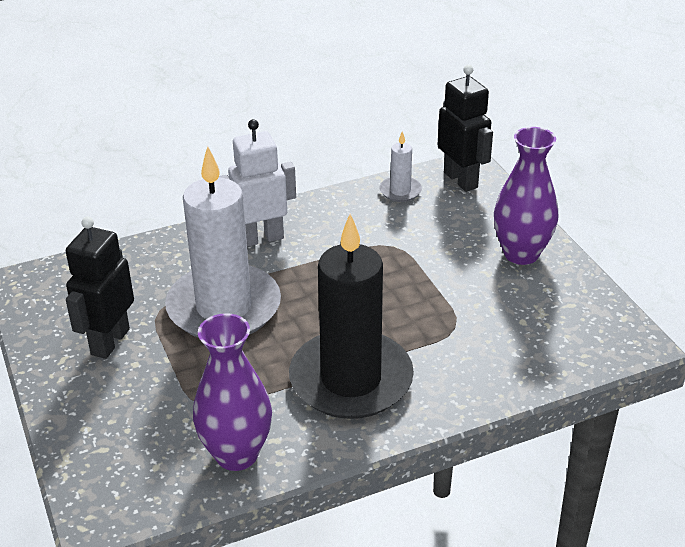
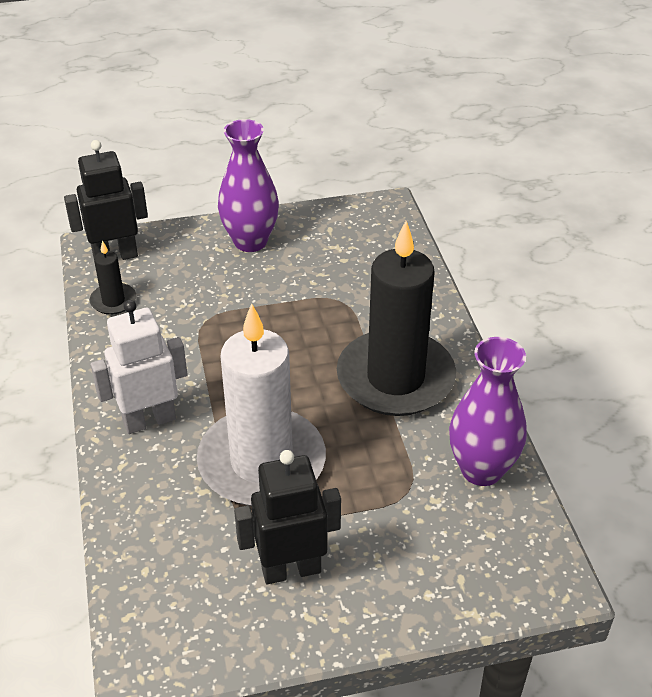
camera: 80 degrees left, 5 degrees up
black robot [66,217,134,359] -> black robot turned 135 degrees clockwise [234,450,341,584]
white robot [219,119,296,247] -> white robot turned 75 degrees clockwise [91,300,188,434]
white candle [379,132,422,202] -> black candle [90,241,136,315]

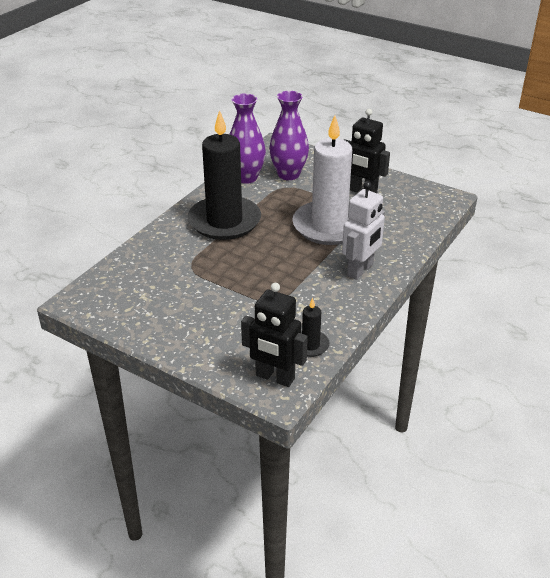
camera: 135 degrees left, 5 degrees down
white robot [91,300,188,434] -> white robot turned 75 degrees counterclockwise [342,181,385,280]
purple vase [218,119,279,252] -> purple vase moved to [269,91,309,180]

